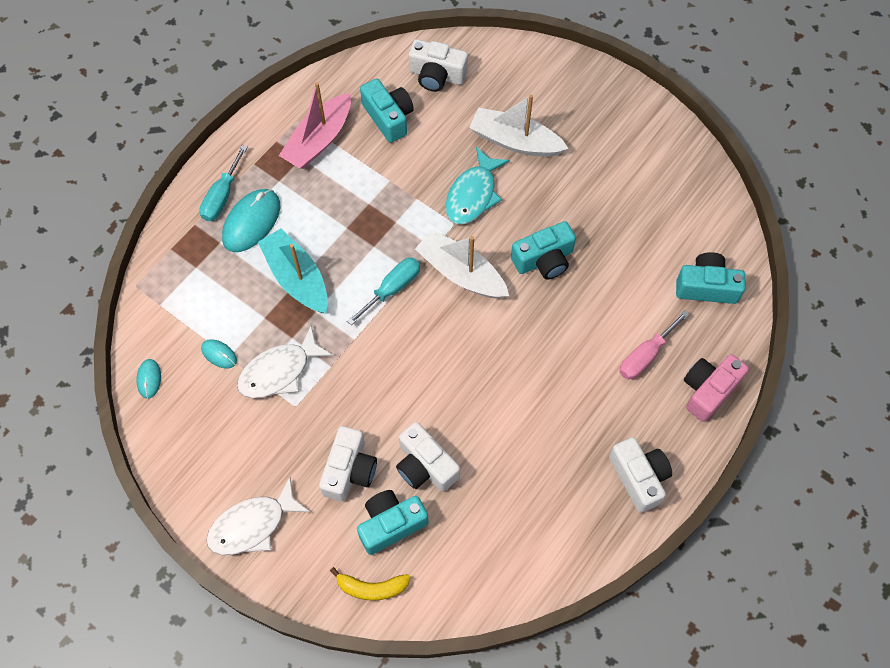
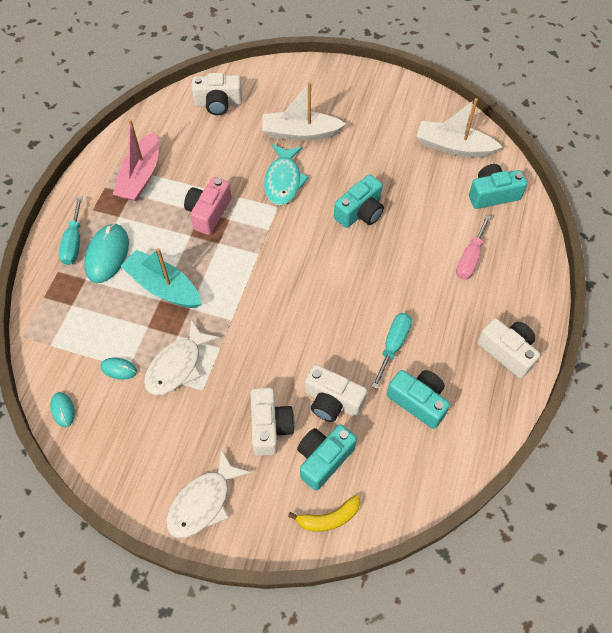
camera: 20 degrees left, 5 degrees down
turquoise screwdriver [347,258,420,325] -> turquoise screwdriver moved to [371,313,412,389]
turquoise camera [360,78,414,143] -> turquoise camera moved to [387,370,450,429]
white boat [415,230,509,299] -> white boat moved to [417,98,502,157]
pink camera [684,354,749,422] -> pink camera moved to [184,177,232,235]

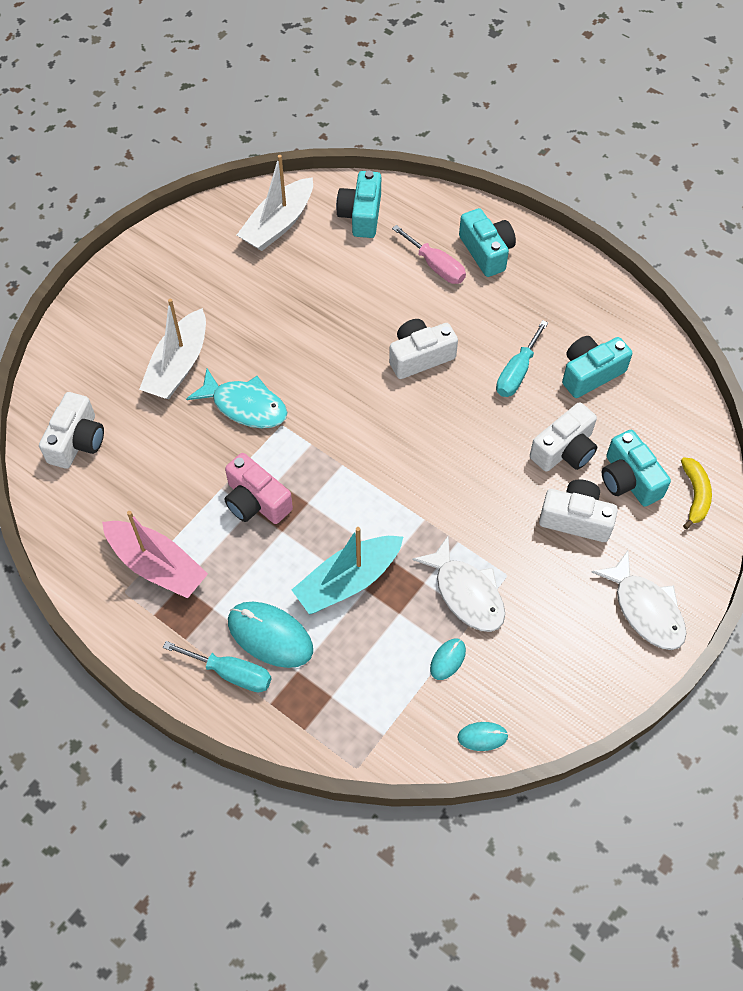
camera: 70 degrees left, 0 degrees up
turquoise camera [334,174,384,228] -> turquoise camera moved to [459,208,516,277]
turquoise screwdriver [371,313,412,389] -> turquoise screwdriver turned 105 degrees counterclockwise [496,320,548,397]
white camera [477,318,540,378] -> white camera moved to [389,319,458,379]

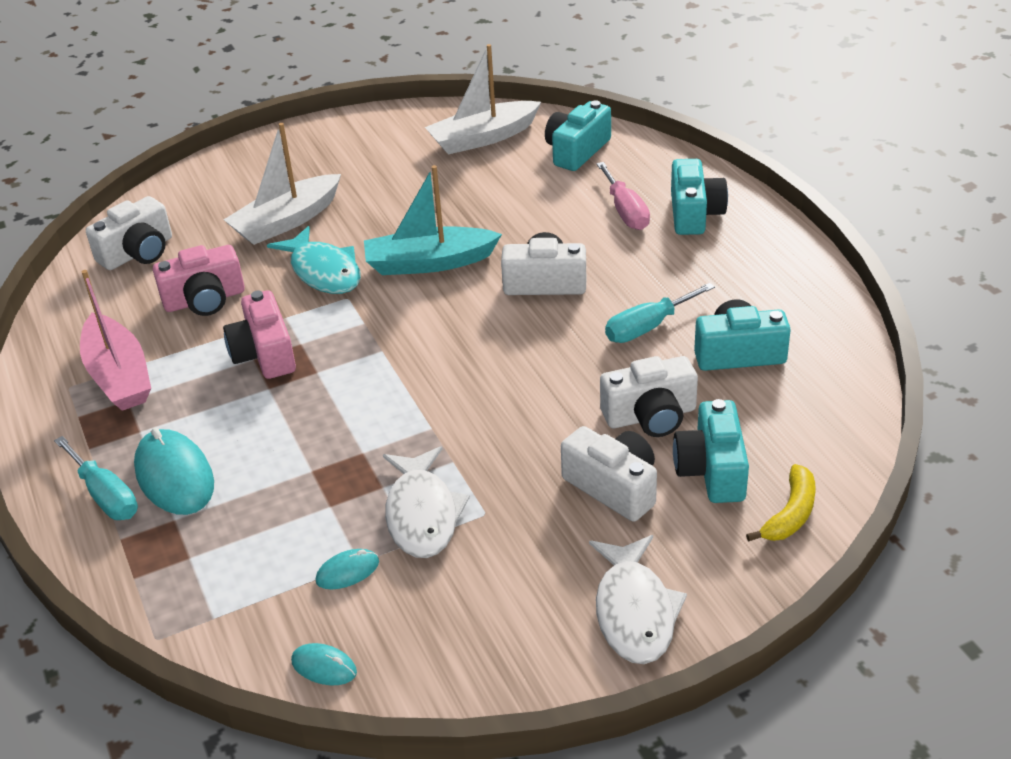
camera: 30 degrees right, 20 degrees down
turquoise boat [292,527,403,615] -> turquoise boat moved to [364,165,502,275]
none -> pink camera [153,245,245,316]

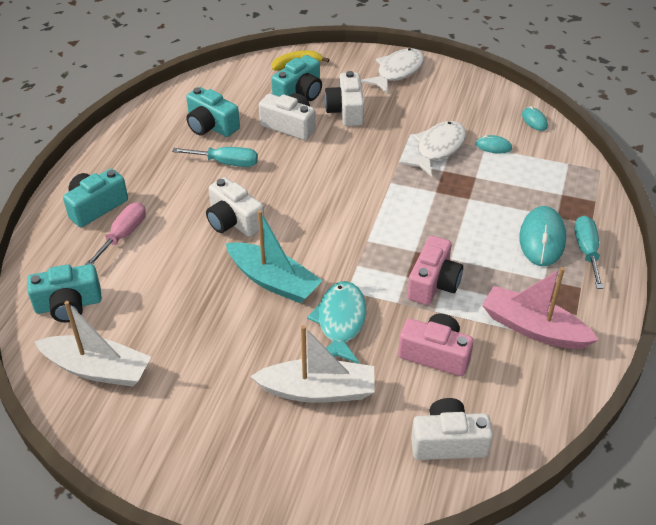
camera: 140 degrees left, 5 degrees up
pink boat [80,270,151,411] -> pink boat turned 75 degrees counterclockwise [482,267,599,349]

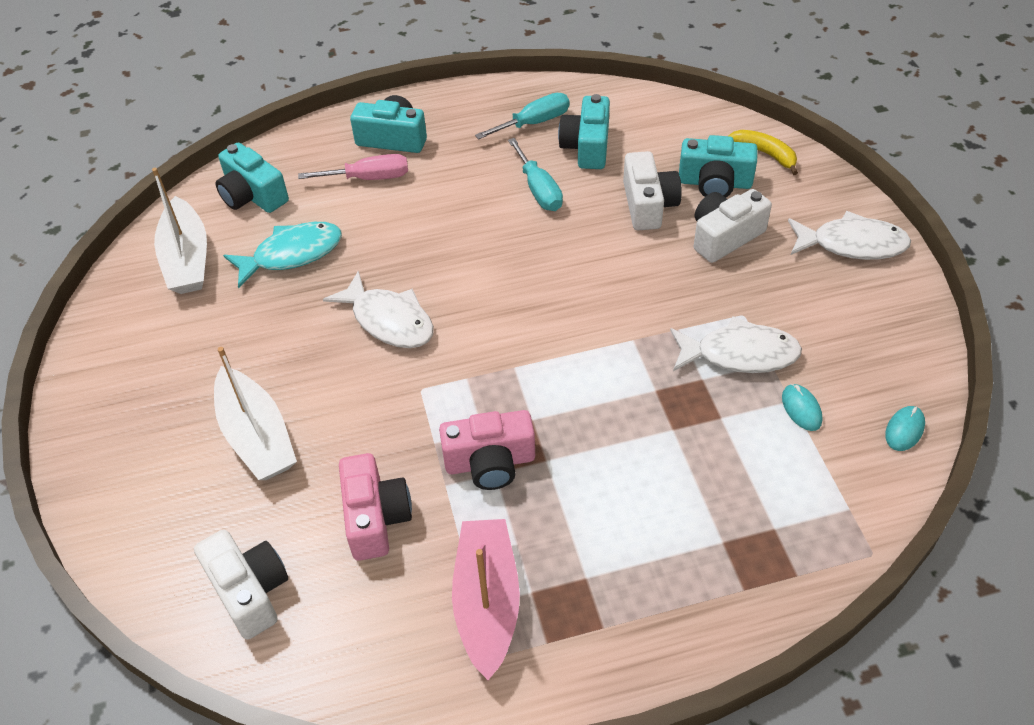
camera: 60 degrees right, 5 degrees up
white camera [206,177,264,237] -> none
turquoise boat [226,210,323,303] -> white fish [323,270,434,348]
turquoise fish [307,281,366,364] -> turquoise fish moved to [223,222,342,288]
turquoise mouse [519,206,566,266] -> none
turquoise screwdriver [574,215,604,289] -> turquoise screwdriver moved to [475,93,570,139]

